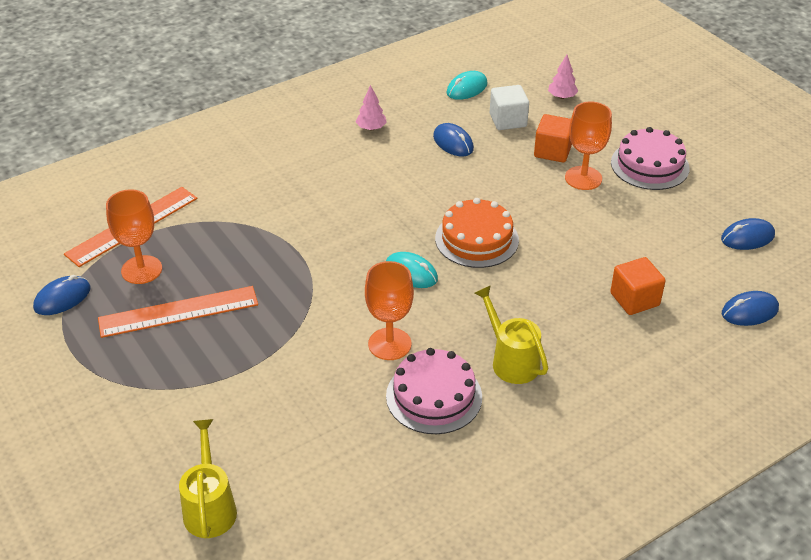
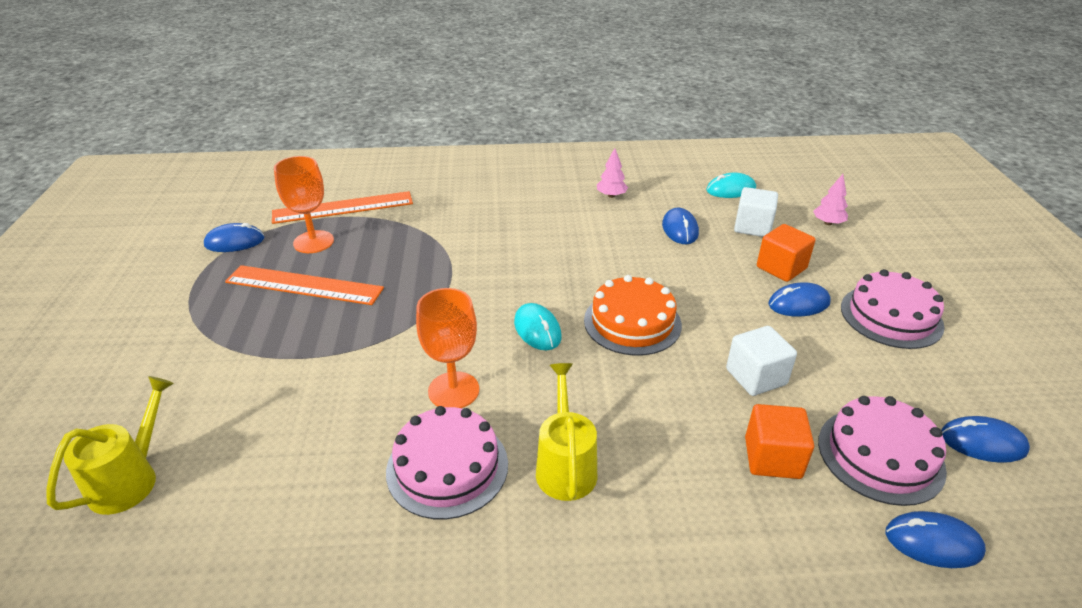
camera: 30 degrees right, 5 degrees down
orange goblet [565,101,612,190] -> blue mouse [768,282,831,317]
none -> white cube [726,326,797,396]
none -> pink cake [818,396,947,506]

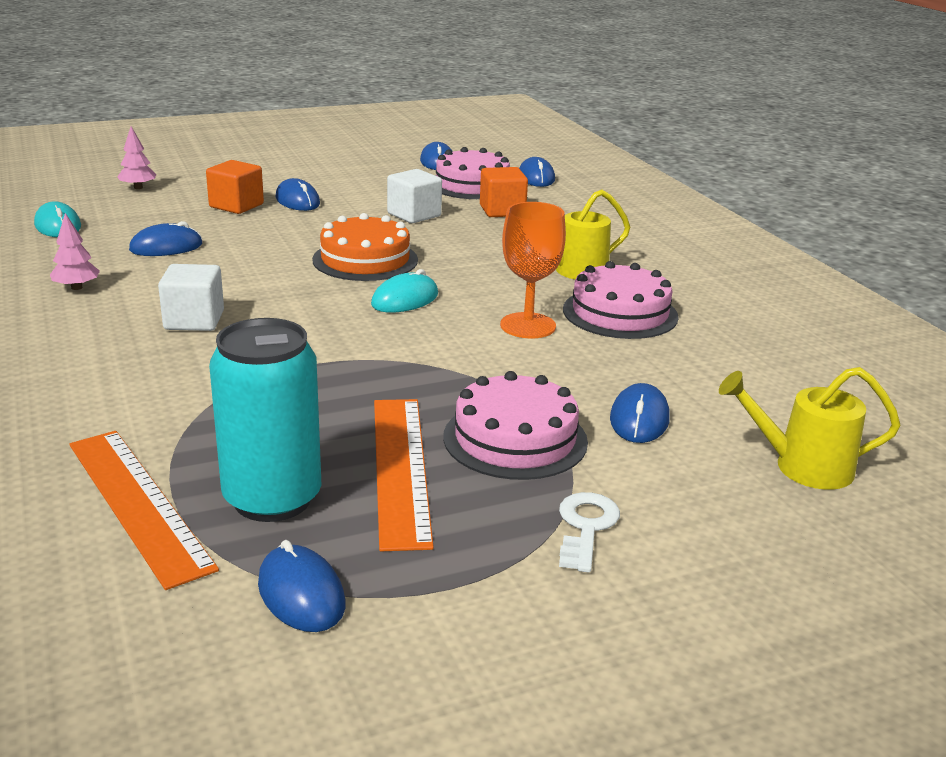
camera: 110 degrees left, 10 degrees down
orange goblet [274,156,334,253] -> turquoise can [209,318,321,522]
white cube [734,187,778,237] -> white cube moved to [158,264,224,331]
pink cake [841,269,945,349] -> pink cake moved to [443,371,588,480]
none -> white key [559,492,620,572]
none -> blue mouse [610,383,670,443]

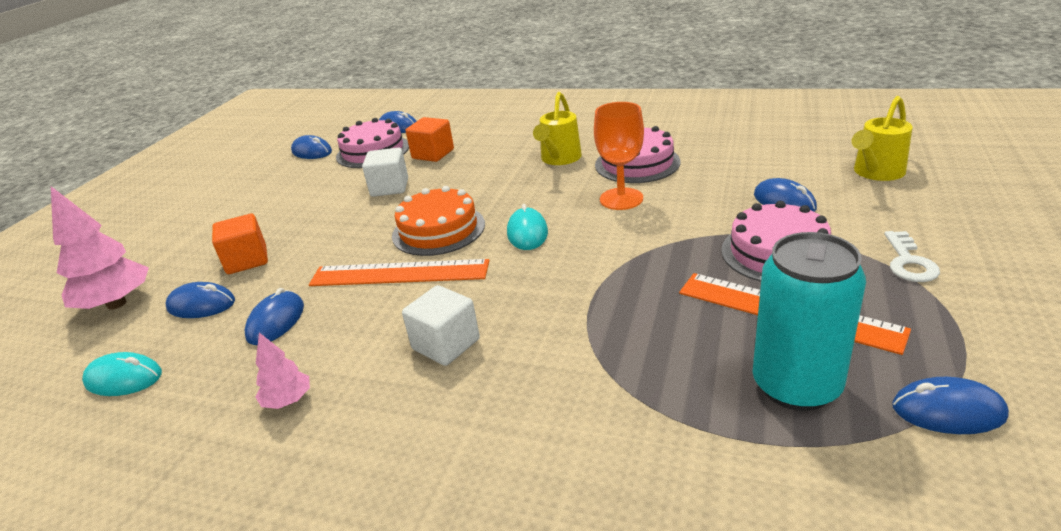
camera: 45 degrees left, 5 degrees up
orange ruler [69,431,219,590] -> orange ruler moved to [309,259,490,286]
pink tree [117,126,157,189] -> pink tree [51,186,149,310], size x1.90
blue mouse [276,178,320,211] -> blue mouse moved to [166,282,235,318]
white key [559,492,620,572] -> white key turned 135 degrees counterclockwise [884,231,940,282]

